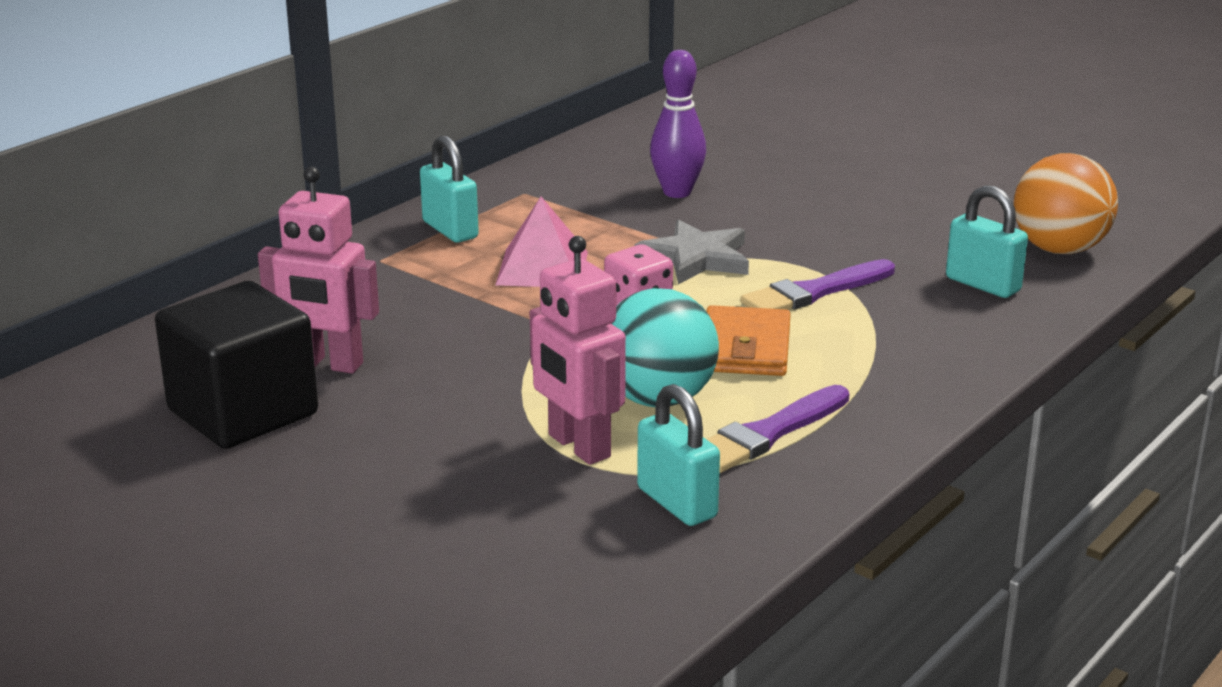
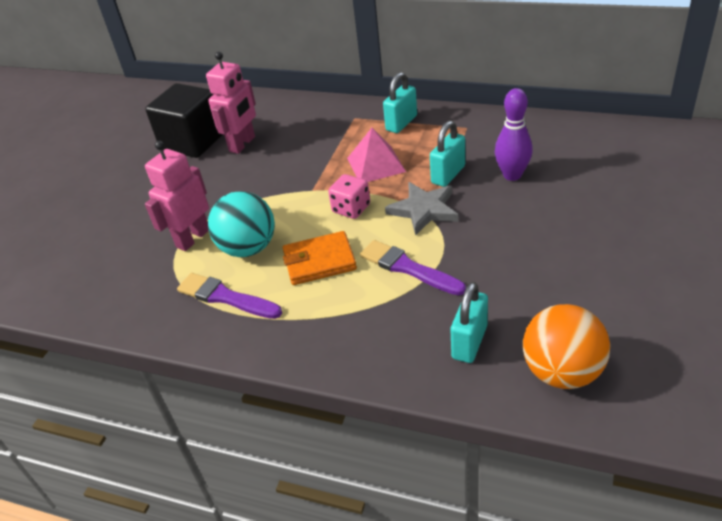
camera: 75 degrees right, 15 degrees up
pink robot [258,166,379,374] -> pink robot turned 150 degrees counterclockwise [206,52,256,154]
turquoise padlock [637,384,720,526] -> turquoise padlock moved to [430,121,465,187]

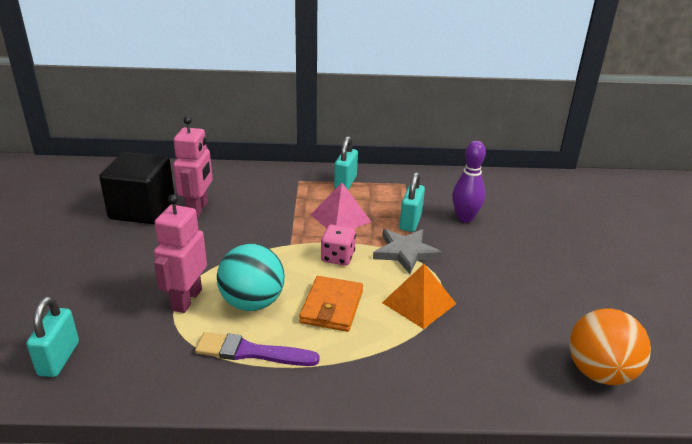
camera: 25 degrees left, 10 degrees down
orange wallet [283,231,357,285] -> orange wallet turned 45 degrees counterclockwise [299,276,363,332]
purple brush [360,240,466,295] -> orange pyramid [382,264,456,329]
turquoise padlock [451,282,488,363] -> turquoise padlock moved to [26,296,79,377]

